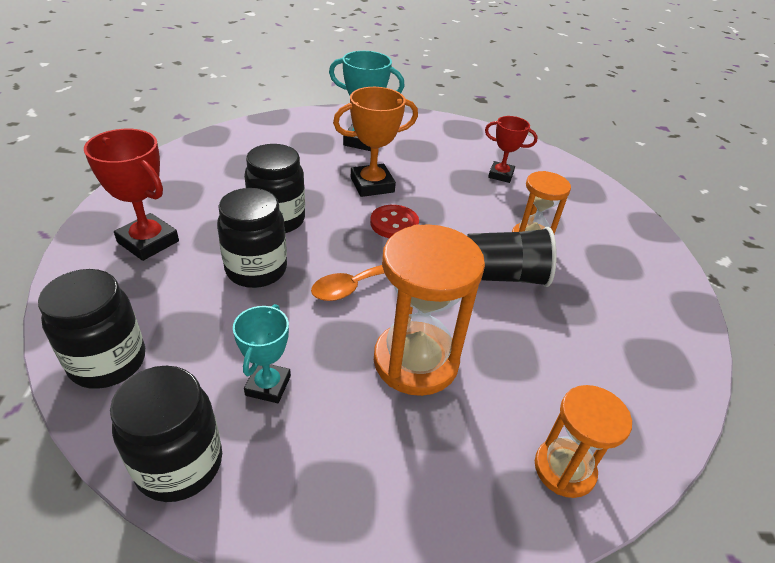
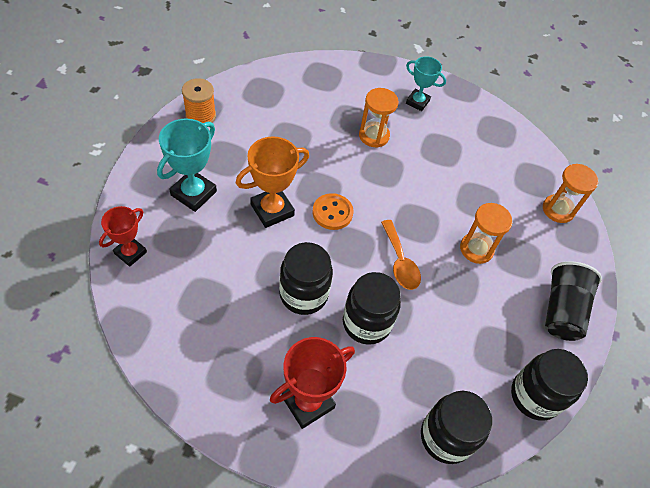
camera: 75 degrees left, 15 degrees up
turquoise trophy [233,304,291,403] -> turquoise trophy moved to [406,56,446,111]
orange trophy [333,87,418,197] -> orange trophy turned 60 degrees clockwise [236,136,309,228]
red button [370,205,419,238] -> orange button [313,193,353,230]
orange hourglass [374,224,485,396] -> orange hourglass [460,203,513,264], size x0.61
black cup [467,227,557,287] -> black cup moved to [545,261,602,341]
red trophy [485,116,538,183] -> red trophy moved to [99,206,147,267]
none -> orange spool [182,78,216,123]

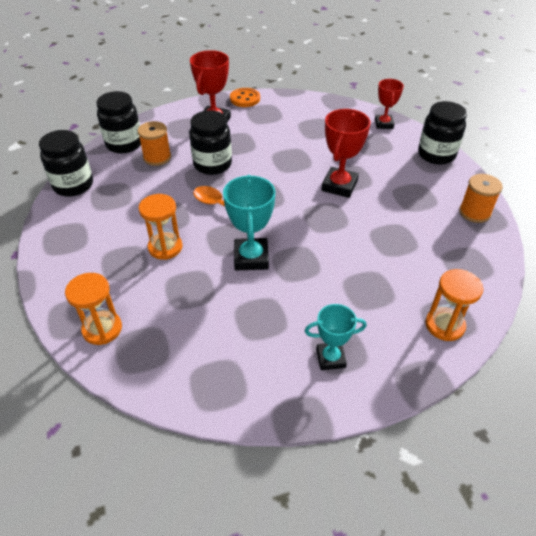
camera: 150 degrees right, 10 degrees down
turquoise trophy [157,118,217,212] -> turquoise trophy moved to [223,175,275,270]
orange trophy [236,136,309,228] -> red trophy [322,109,371,198]
black jar [279,242,333,315] -> black jar moved to [418,101,467,165]
orange button [313,193,353,230] -> orange button moved to [230,88,260,107]
orange hourglass [359,88,399,148] -> orange hourglass moved to [425,269,483,341]
black cup [545,261,602,341] -> none
none -> orange spool [138,121,171,166]

